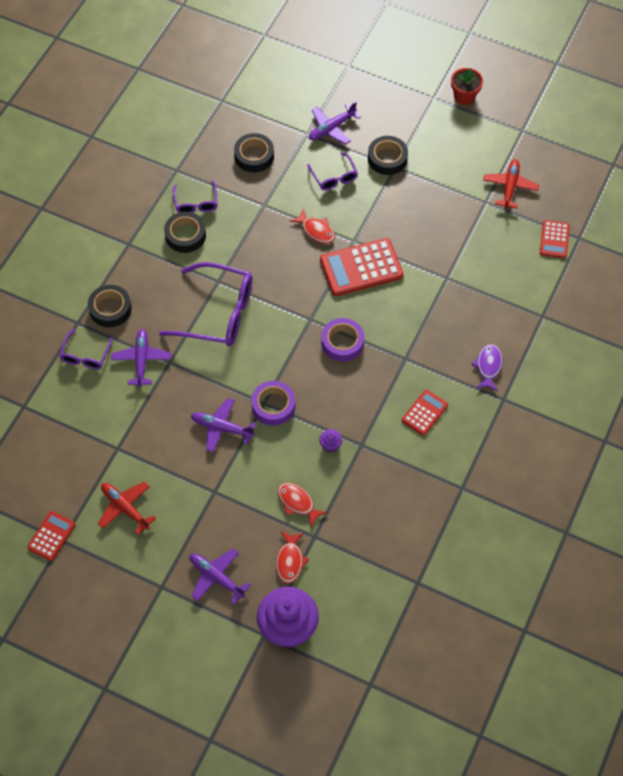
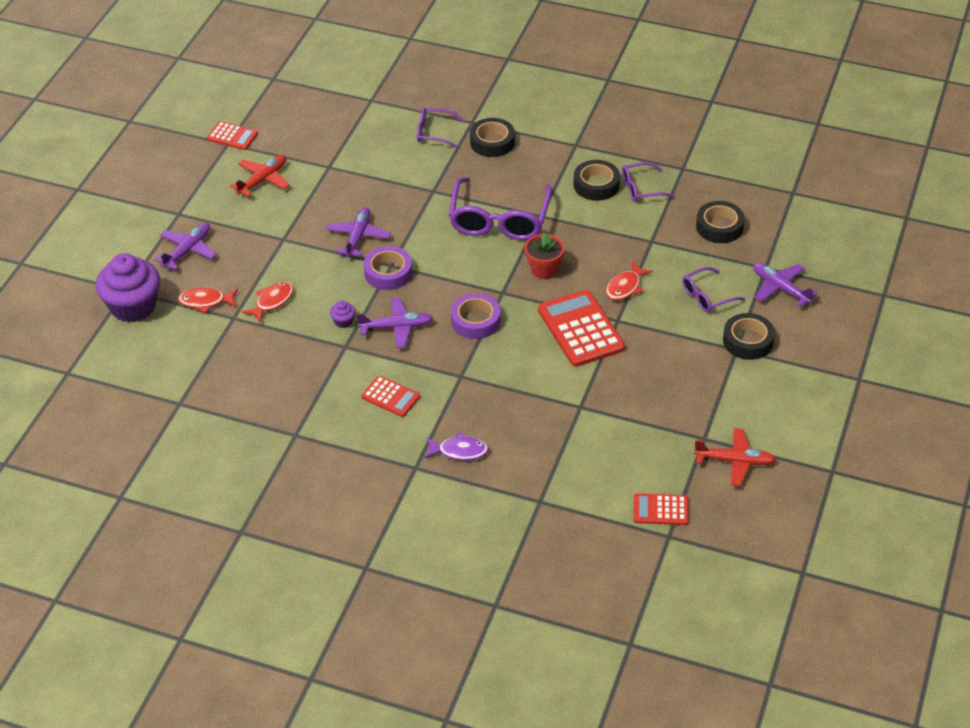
camera: 85 degrees right, 15 degrees down
purple plane [111,329,171,387] -> purple plane moved to [357,298,434,348]
red flower pot [451,68,483,105] -> red flower pot moved to [525,232,565,279]

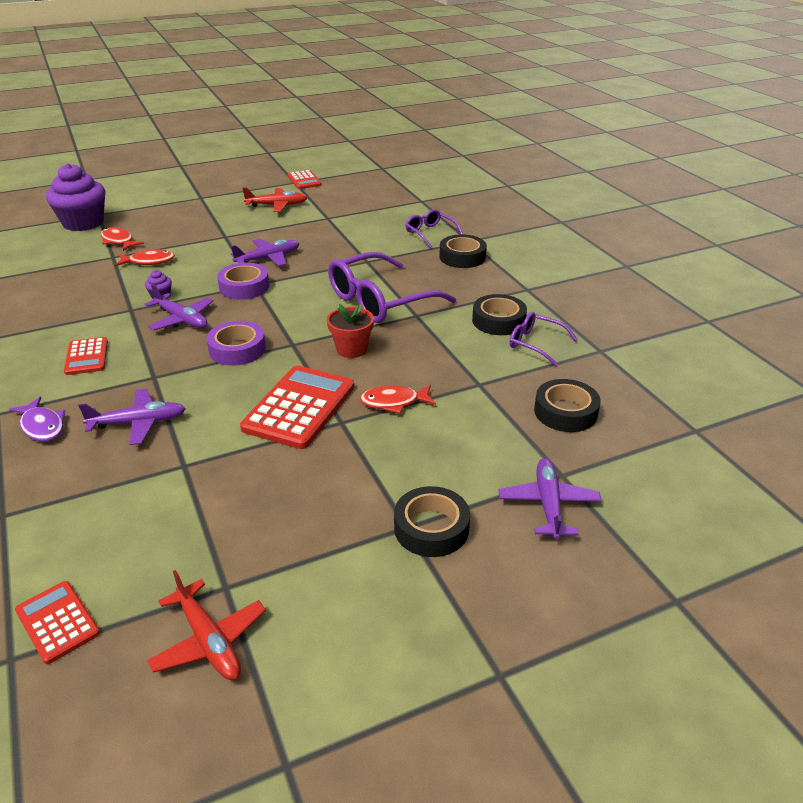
camera: 45 degrees right, 10 degrees down
purple plane [155,223,217,270] -> purple plane moved to [78,389,186,445]
purple glasses [682,267,745,312] -> none

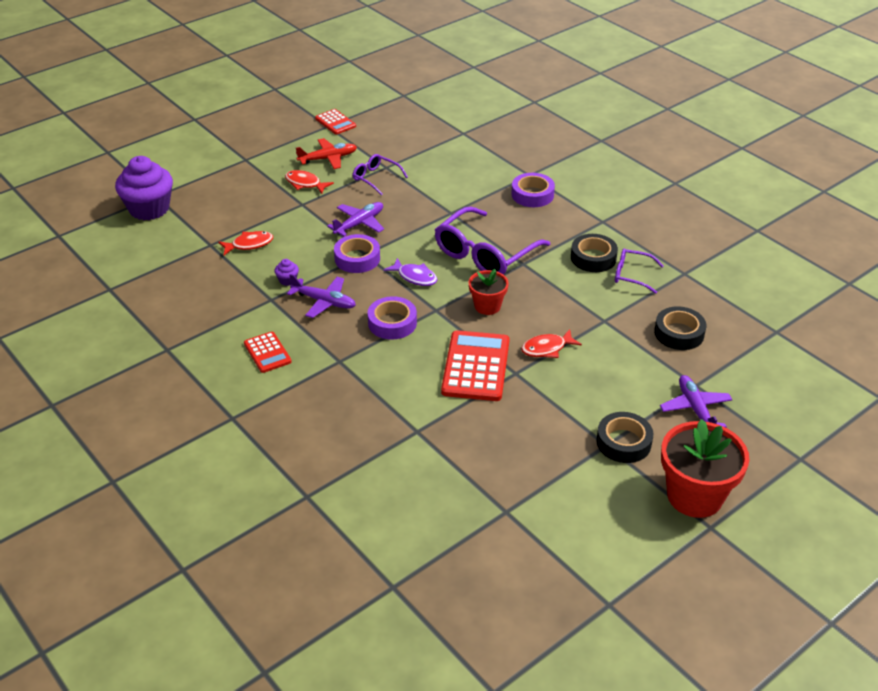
camera: 15 degrees left, 5 degrees up
purple fish [9,397,65,441] -> purple fish moved to [383,258,437,286]
red calculator [15,581,100,664] -> none
purple plane [78,389,186,445] -> none
red fish [101,227,144,251] -> red fish moved to [285,170,334,194]
red plane [147,570,266,680] -> none
purple glasses [405,209,463,248] -> purple glasses moved to [353,154,408,196]
black tape [439,234,487,268] -> purple tape [511,173,555,207]
none -> red flower pot [661,419,750,518]

